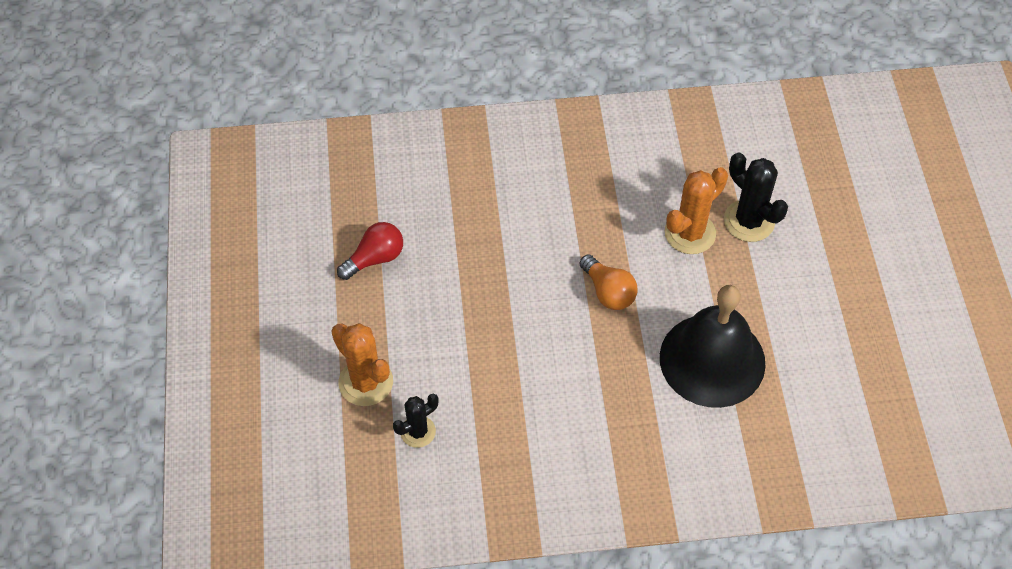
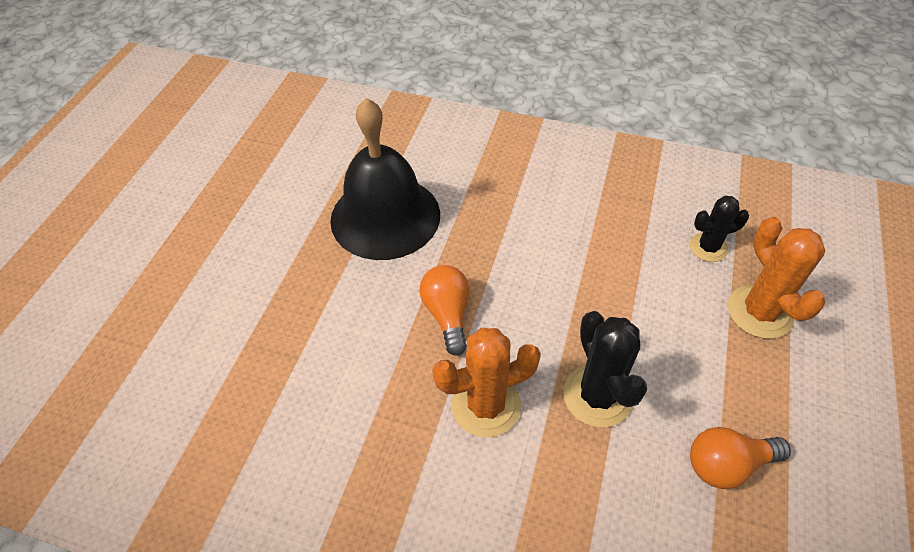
camera: 155 degrees left, 5 degrees down
red light bulb [337,222,403,280] -> orange light bulb [690,427,791,489]
orange cactus [665,167,728,254] -> orange cactus moved to [432,328,541,438]
black cactus [724,153,788,242] -> black cactus moved to [563,311,647,428]

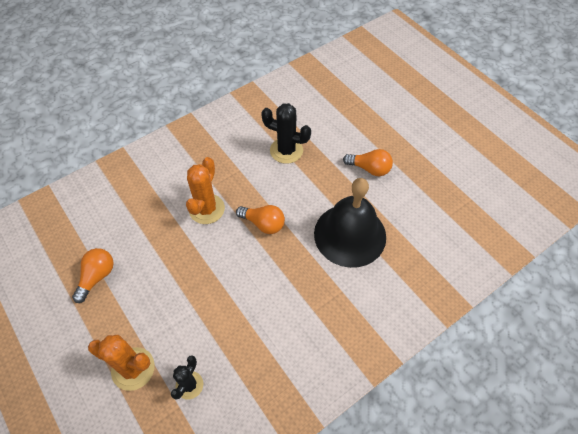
camera: 125 degrees right, 5 degrees up
black cactus [563,311,647,428] -> black cactus moved to [261,103,311,164]
none -> orange light bulb [343,149,393,176]

